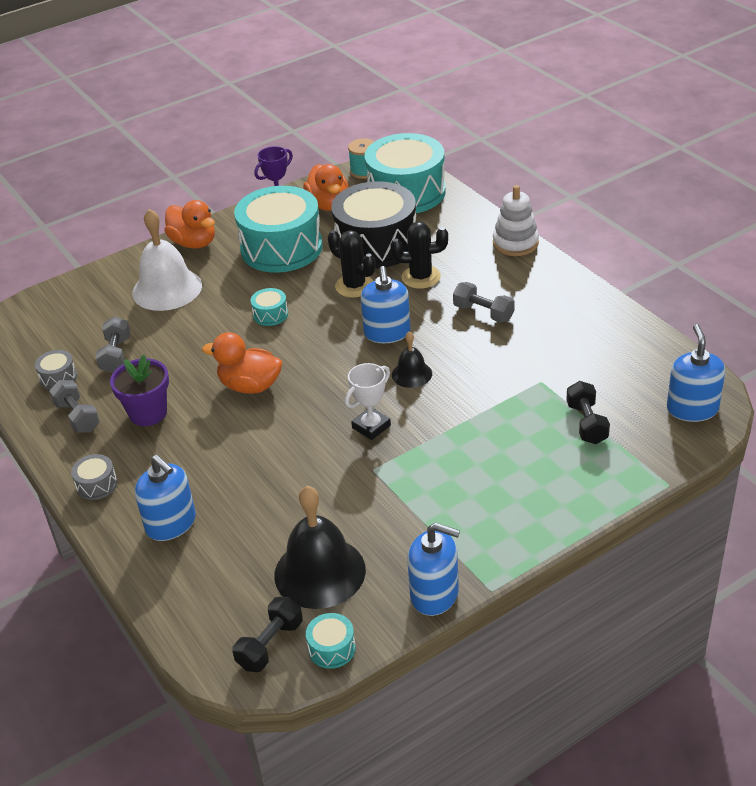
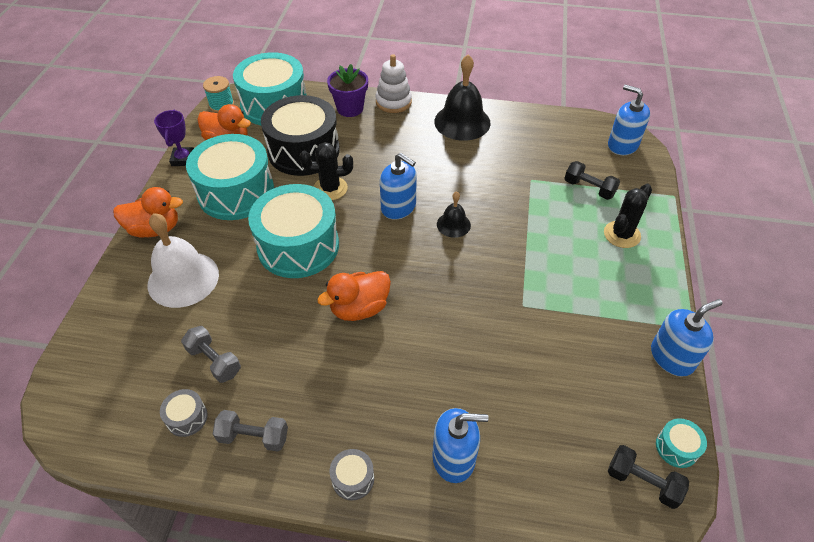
camera: 50 degrees left, 10 degrees up
purple flower pot [110,355,169,426] -> purple flower pot moved to [327,64,368,117]
black dumbbell [232,597,303,672] -> black dumbbell turned 45 degrees counterclockwise [608,445,689,509]
turquoise drum [250,288,288,326] -> turquoise drum [248,184,339,278], size x2.49
black bell [274,486,366,609] -> black bell moved to [434,55,491,141]
white trophy [345,363,391,440] -> none
black cactus [390,222,448,289] -> black cactus moved to [604,184,652,248]
grey dumbbell [453,282,515,323] -> none

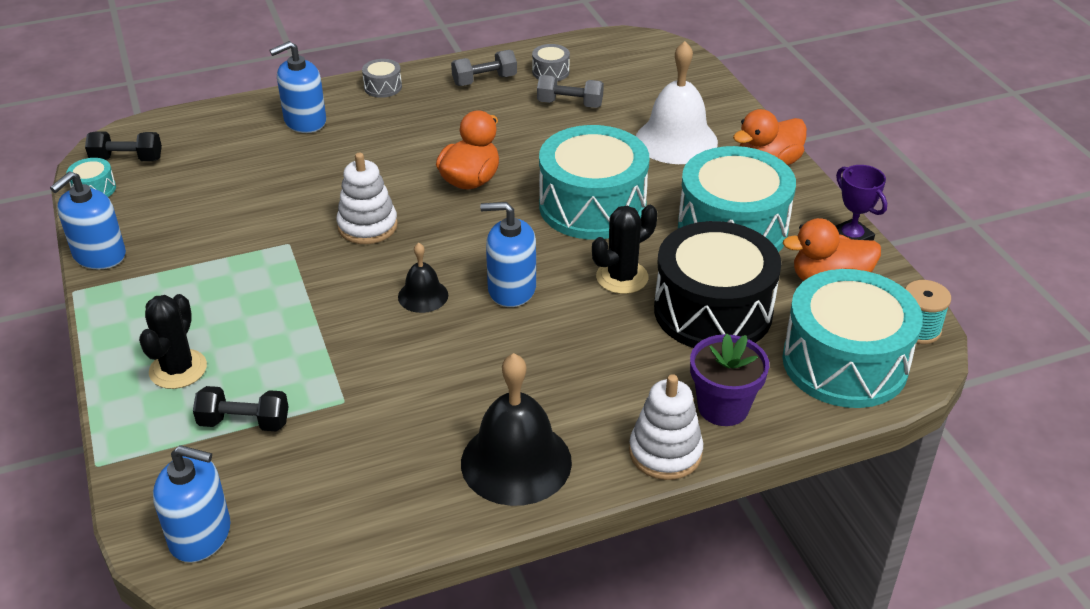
camera: 150 degrees right, 10 degrees down
none -> white stacking toy [336,153,398,244]

